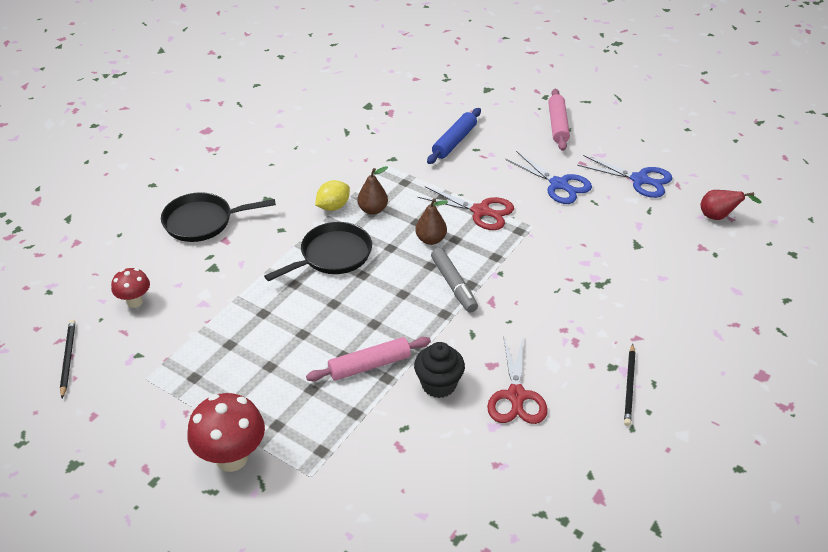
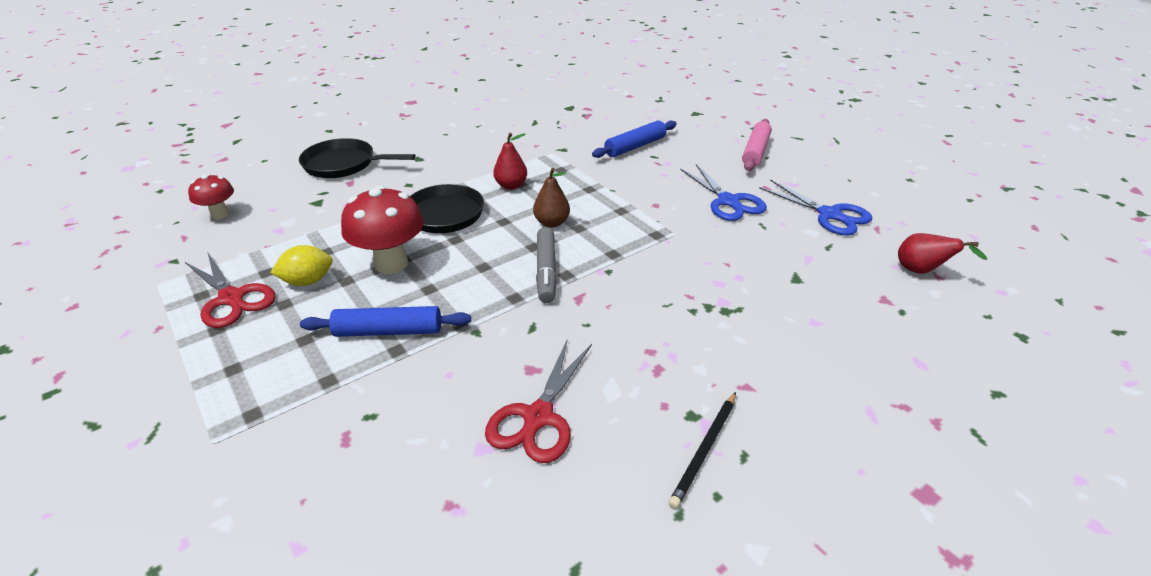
camera: 20 degrees right, 5 degrees down
black pencil [60,319,75,398] -> none
red mushroom [187,393,265,472] -> red mushroom moved to [341,186,424,274]
pink rolling pin [306,337,431,381] -> blue rolling pin [300,306,471,337]
yellow lemon [315,180,350,211] -> yellow lemon moved to [270,245,333,286]
brown pear [357,166,388,215] -> red pear [493,133,527,190]
black cupcake [414,342,465,398] -> none
red scissors [418,186,514,230] -> red scissors moved to [185,253,276,328]

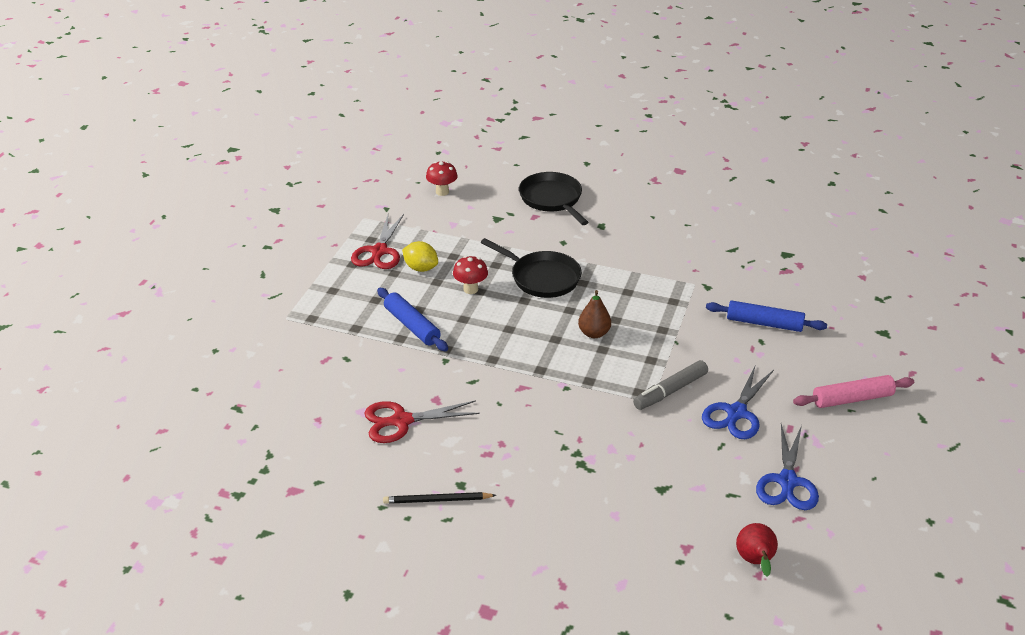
camera: 55 degrees right, 0 degrees up
red mushroom [341,186,424,274] -> red mushroom [453,256,488,294], size x0.58
red pear [493,133,527,190] -> none
grey marker [536,227,557,303] -> grey marker moved to [633,360,708,410]

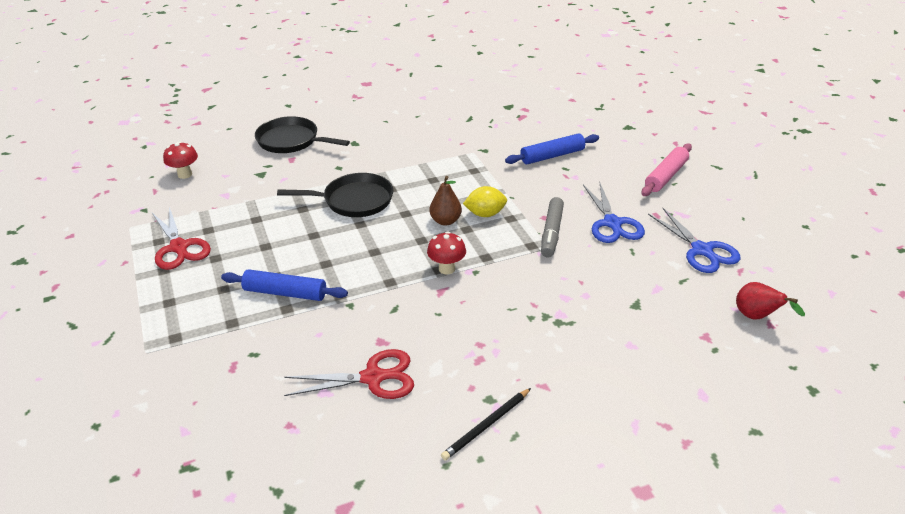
camera: 40 degrees left, 0 degrees up
red scissors [365,400,480,443] -> red scissors turned 135 degrees counterclockwise [284,349,414,399]
yellow lemon [402,241,438,272] -> yellow lemon moved to [463,186,507,217]
red mushroom [453,256,488,294] -> red mushroom moved to [427,231,466,275]

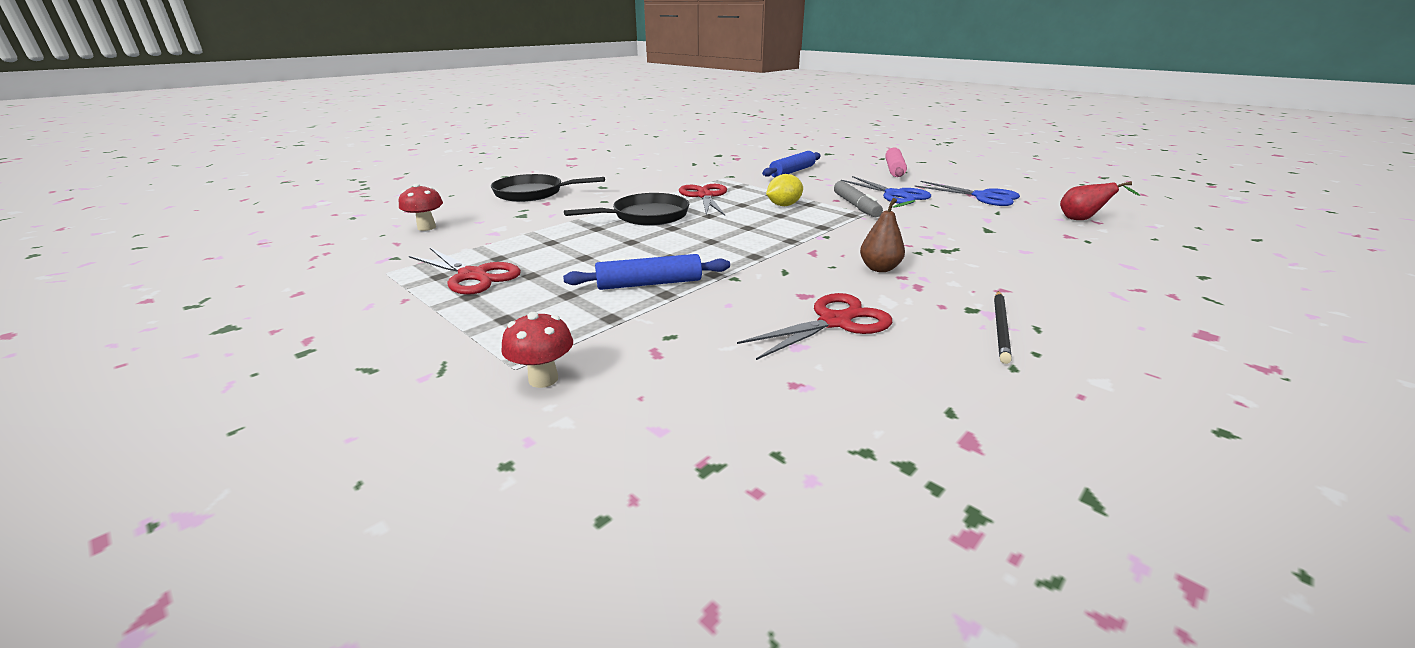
camera: 25 degrees left, 10 degrees down
red mushroom [427,231,466,275] -> red mushroom moved to [501,312,573,388]
brown pear [429,176,462,226] -> brown pear moved to [860,198,915,272]
none -> red scissors [679,184,727,216]

